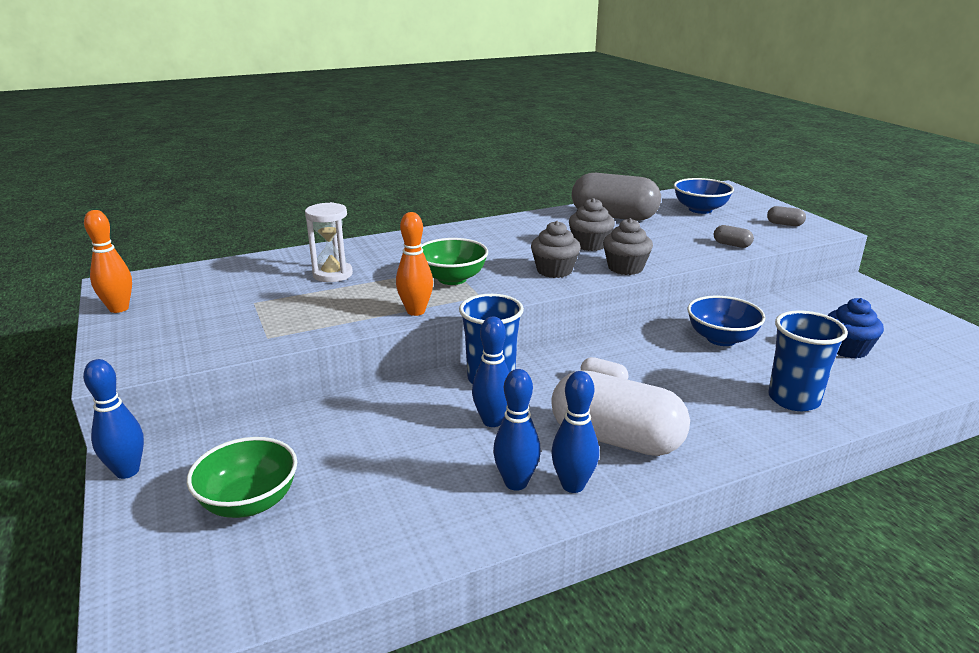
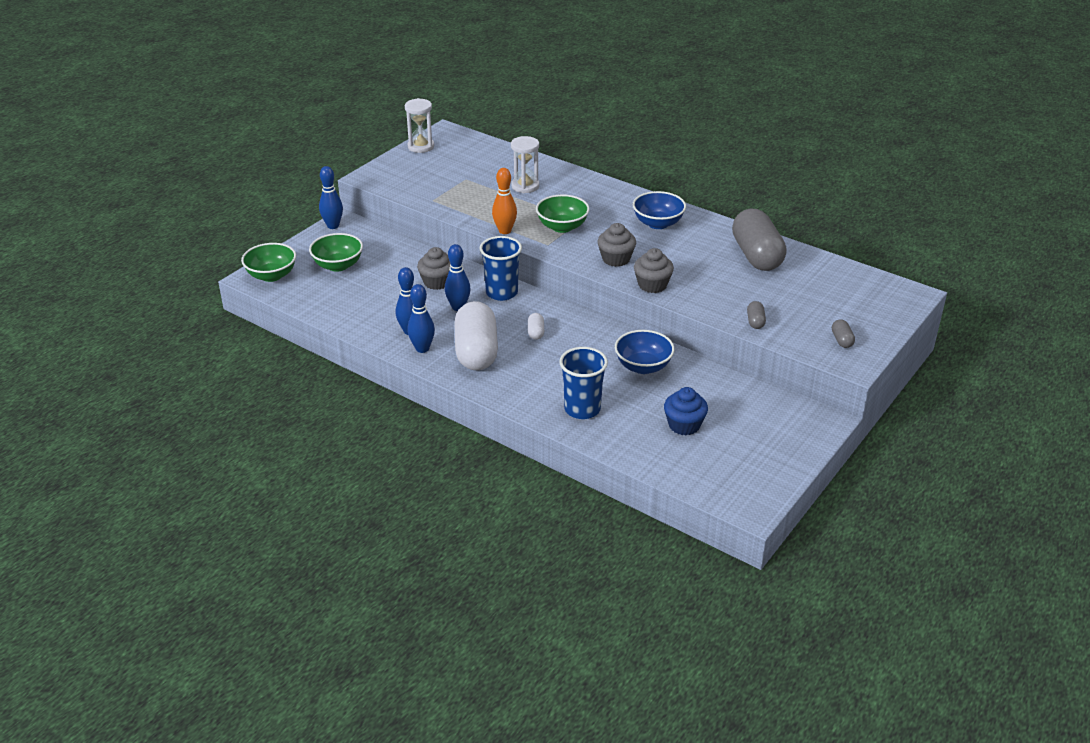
camera: 60 degrees right, 10 degrees up
orange bowling pin [84,210,132,313] -> white hourglass [405,98,434,153]
grey cupcake [569,198,615,251] -> grey cupcake moved to [417,247,450,290]
blue bowl [674,178,734,214] -> blue bowl moved to [633,191,686,229]
none -> green bowl [241,243,296,282]

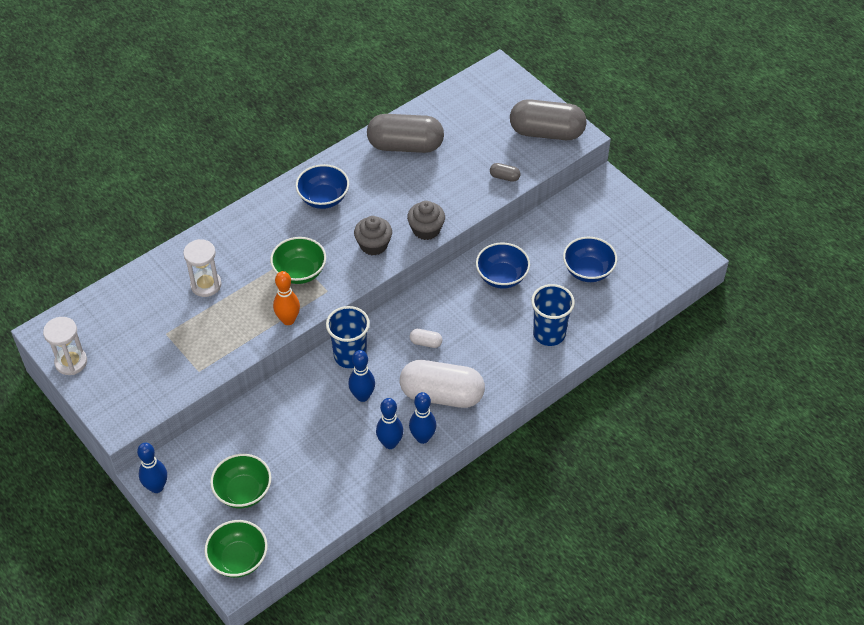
camera: 75 degrees left, 15 degrees up
grey cupcake [417,247,450,290] -> none
blue cupcake [664,387,708,435] -> blue bowl [563,237,617,282]
grey capsule [832,319,855,348] -> grey capsule [510,99,586,140], size x2.49

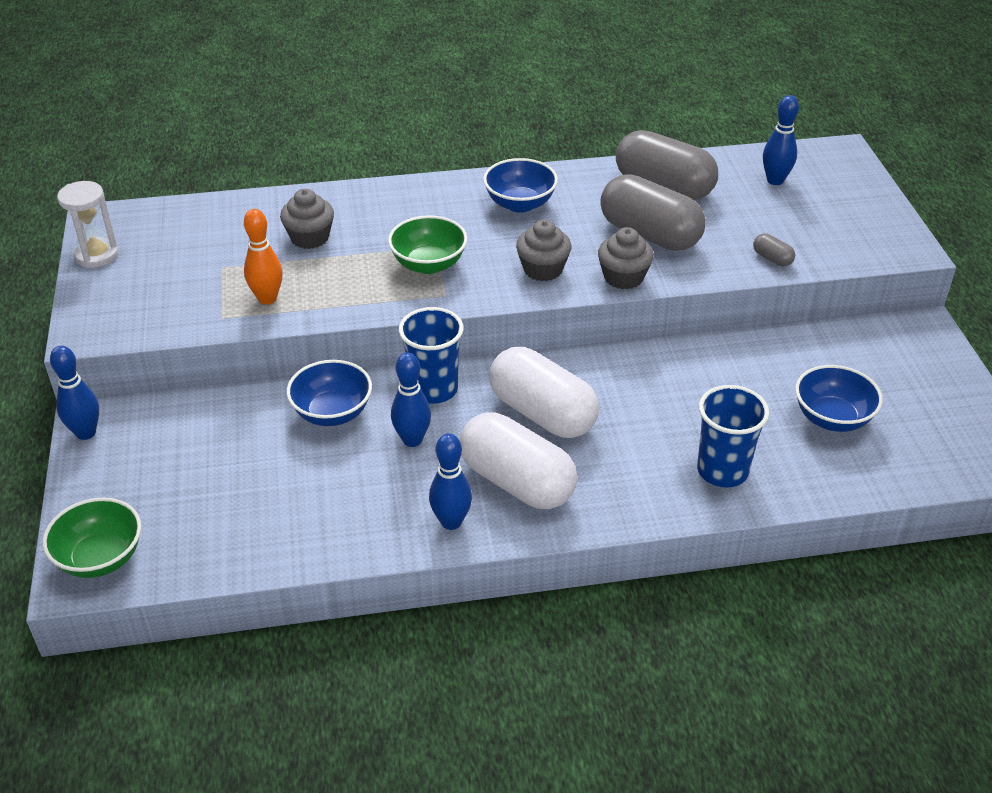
camera: 30 degrees right, 10 degrees down
white hourglass [183,239,222,297] -> grey cupcake [280,189,334,249]
green bowl [210,454,271,508] -> none
orange bowling pin [273,271,300,325] -> orange bowling pin moved to [244,209,283,305]
blue bowling pin [376,398,403,449] -> blue bowling pin moved to [763,95,799,185]
white capsule [410,329,442,348] -> white capsule [490,347,599,438], size x2.49
blue bowl [476,243,530,289] -> blue bowl moved to [287,360,372,426]
grey capsule [510,99,586,140] -> grey capsule moved to [600,174,706,251]

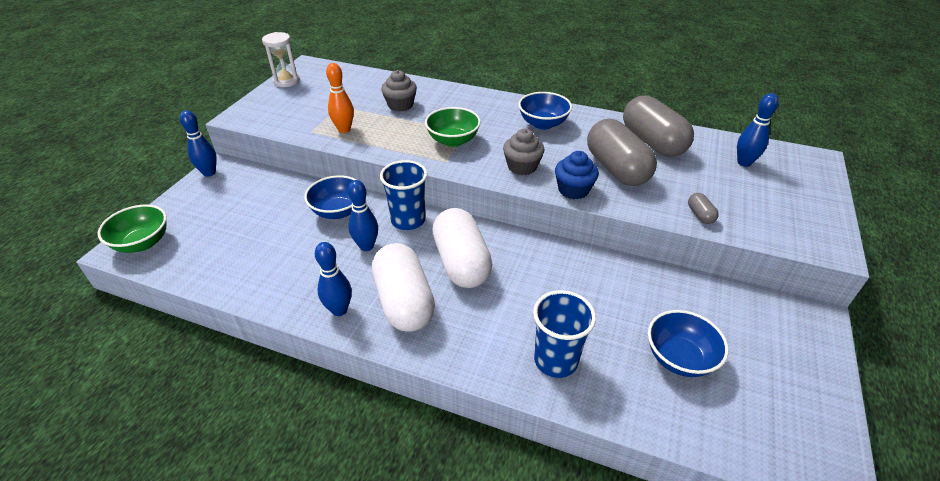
camera: 30 degrees right, 0 degrees up
grey cupcake [598,227,654,289] -> blue cupcake [555,151,599,199]

